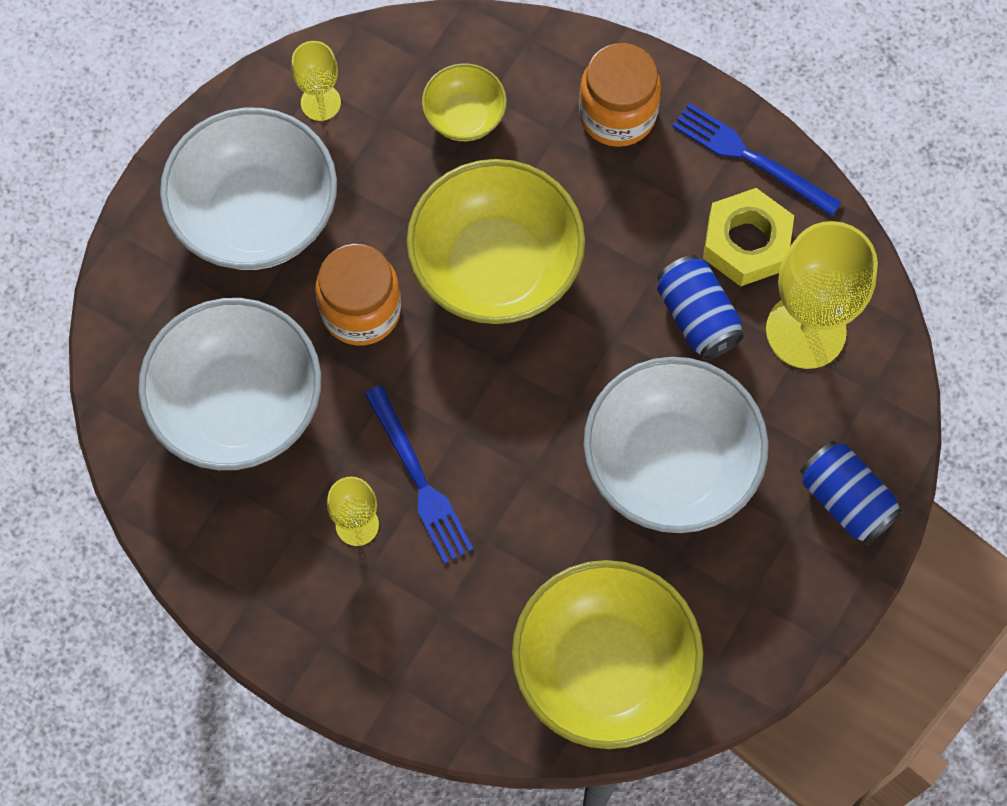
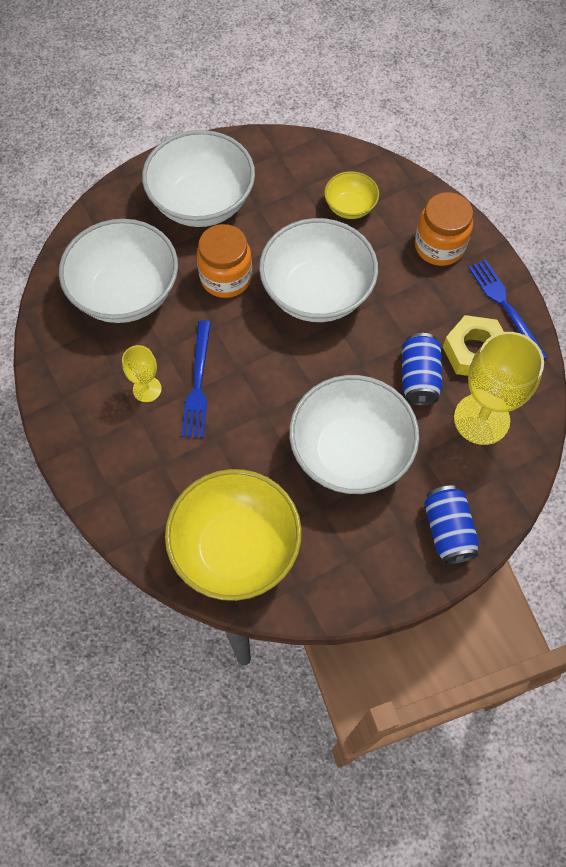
camera: 30 degrees right, 5 degrees down
yellow goblet [291,41,341,121] -> none
yellow bowl [407,159,585,324] -> white bowl [259,218,378,322]

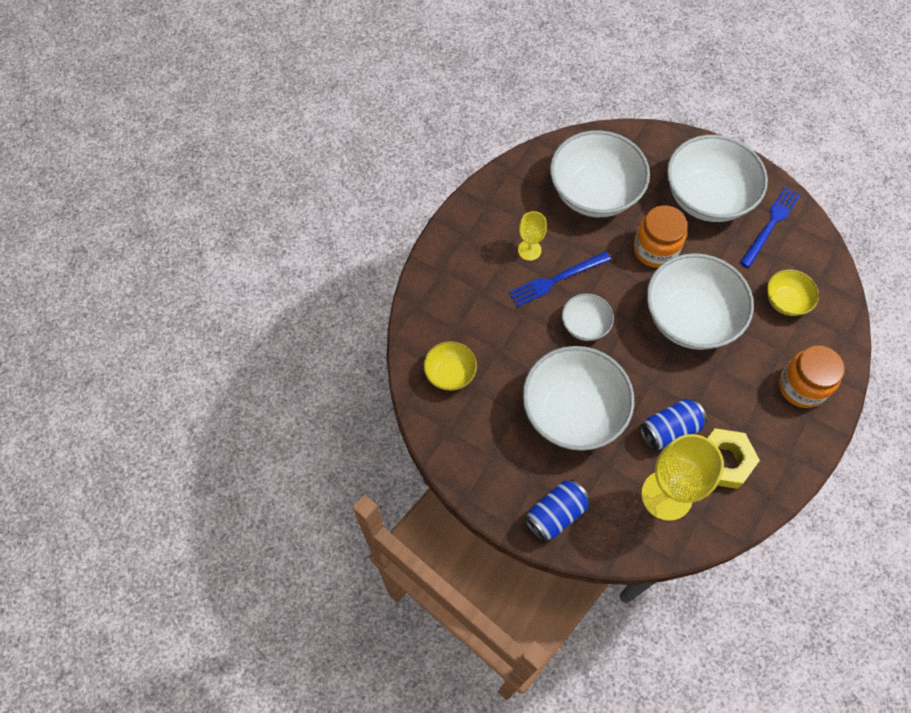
camera: 60 degrees right, 0 degrees up
yellow bowl [165,469,302,601] -> yellow bowl [424,341,477,391], size x0.50
blue fork [468,260,548,360] -> blue fork moved to [740,187,800,268]
none -> white bowl [562,294,614,341]

